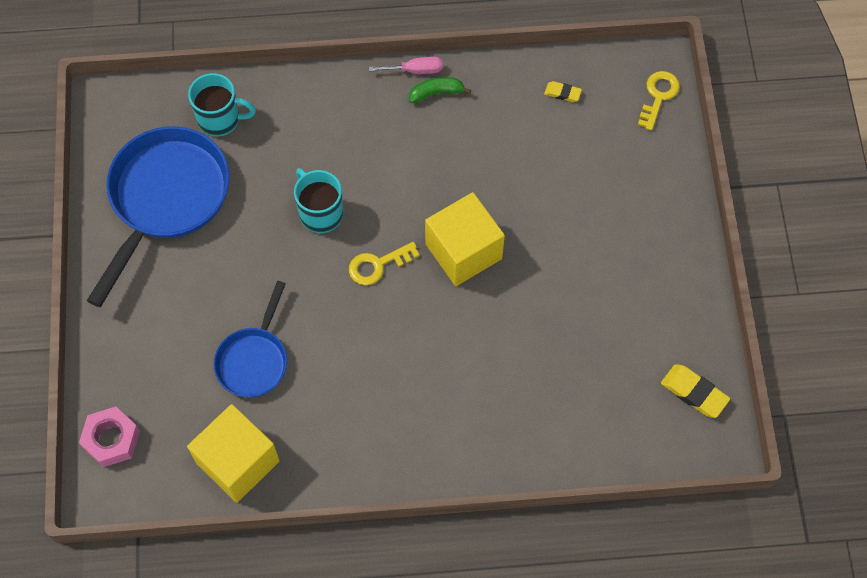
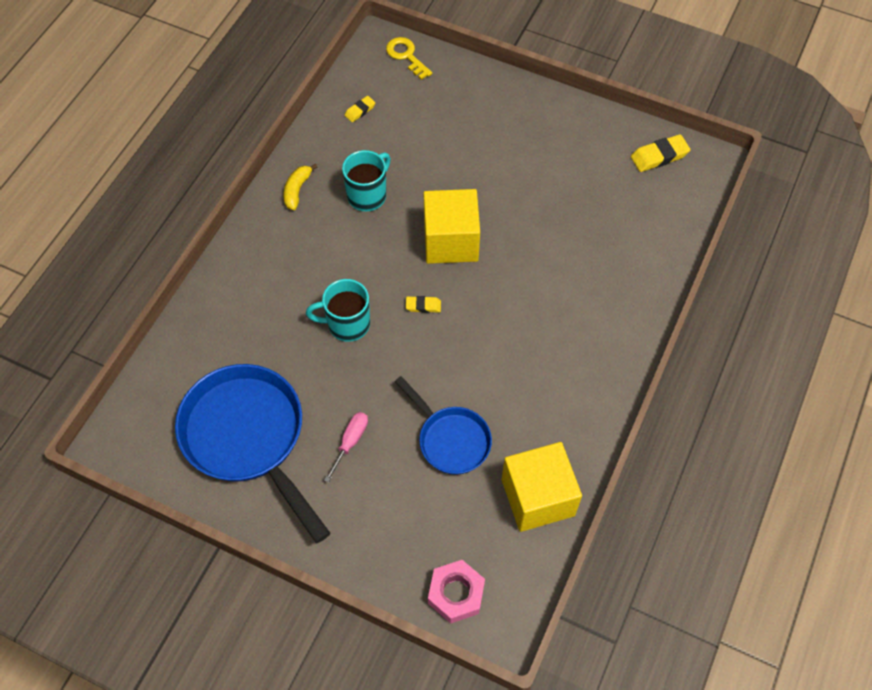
camera: 60 degrees left, 5 degrees down
turquoise mug [188,73,256,136] -> turquoise mug moved to [342,150,391,211]
yellow key [349,242,420,285] -> yellow eraser [406,296,441,313]
pink screwdriver [369,57,443,74] -> pink screwdriver moved to [324,412,368,483]
green banana [409,77,471,103] -> yellow banana [284,164,317,210]

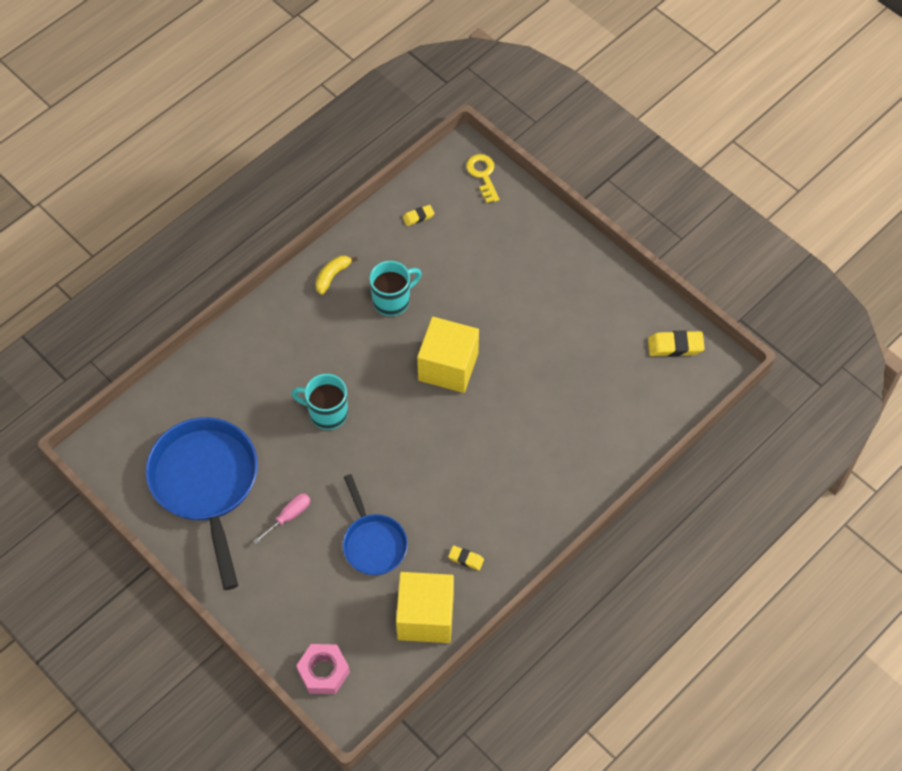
camera: 20 degrees right, 0 degrees up
yellow eraser [406,296,441,313] -> yellow eraser moved to [448,546,484,570]

